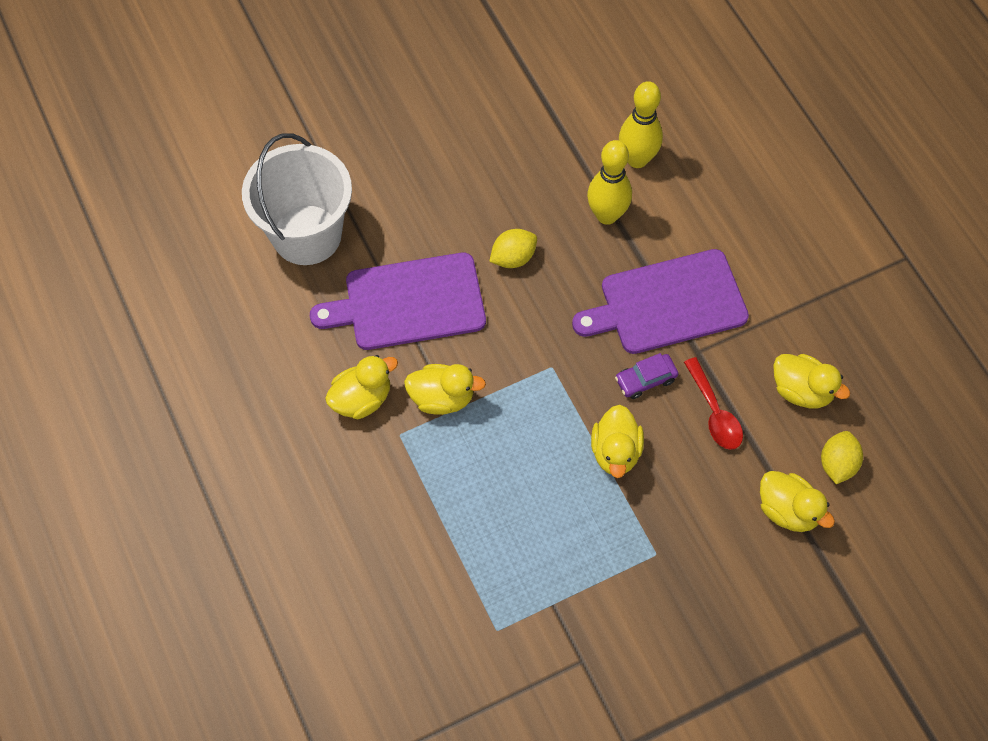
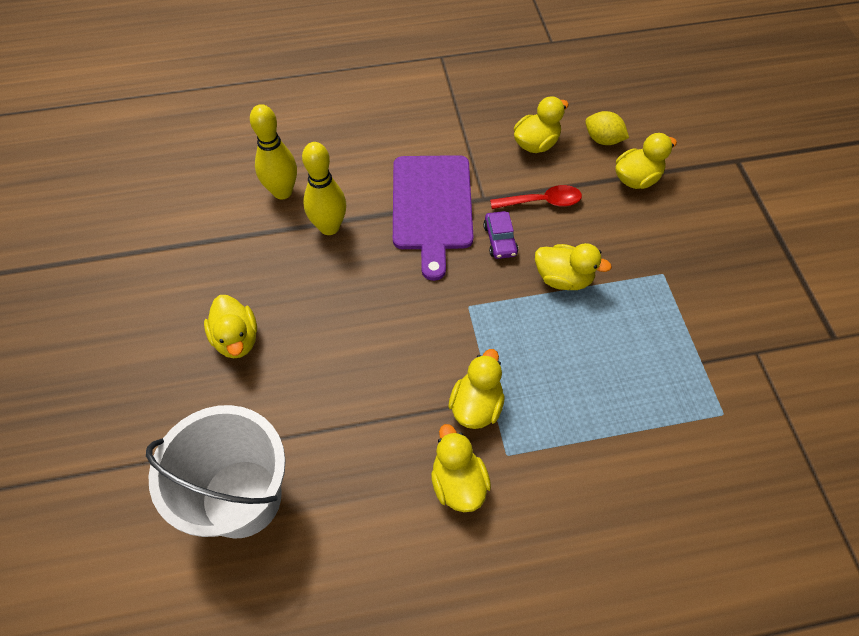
camera: 75 degrees left, 5 degrees down
purple cutting board [310,252,486,350] -> none
yellow lemon [489,229,537,268] -> none
none -> yellow duck [204,295,257,358]

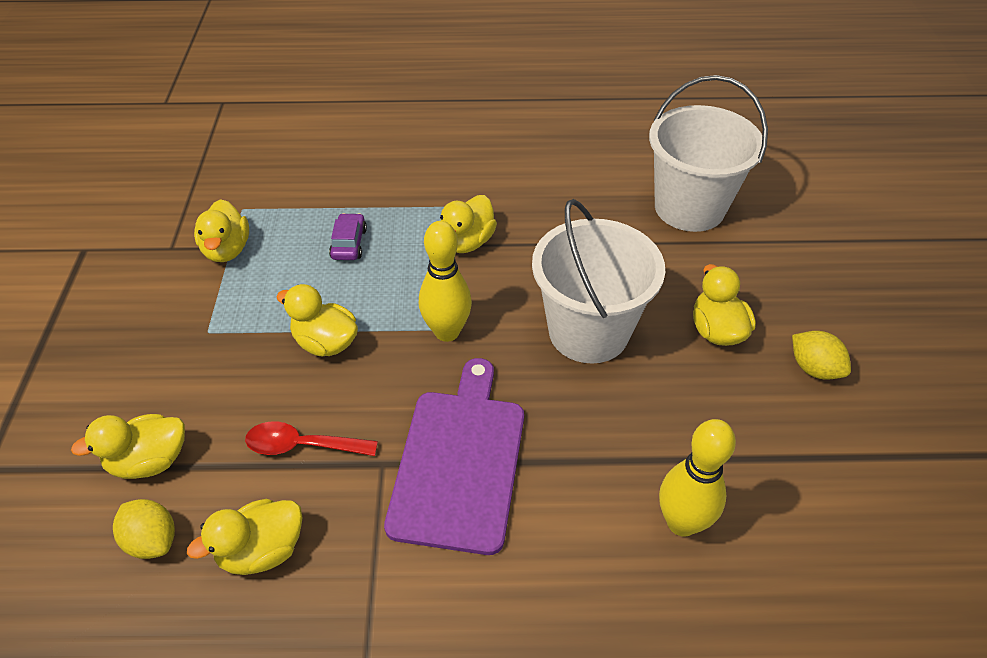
camera: 170 degrees left, 10 degrees down
yellow bowling pin [302,142,346,235] -> yellow bowling pin moved to [419,221,472,342]
yellow duck [431,424,491,512] -> yellow duck moved to [194,199,249,262]
purple car [483,211,518,259] -> purple car moved to [329,213,367,260]
none -> white bucket [532,199,665,364]
none -> yellow lemon [792,331,851,380]

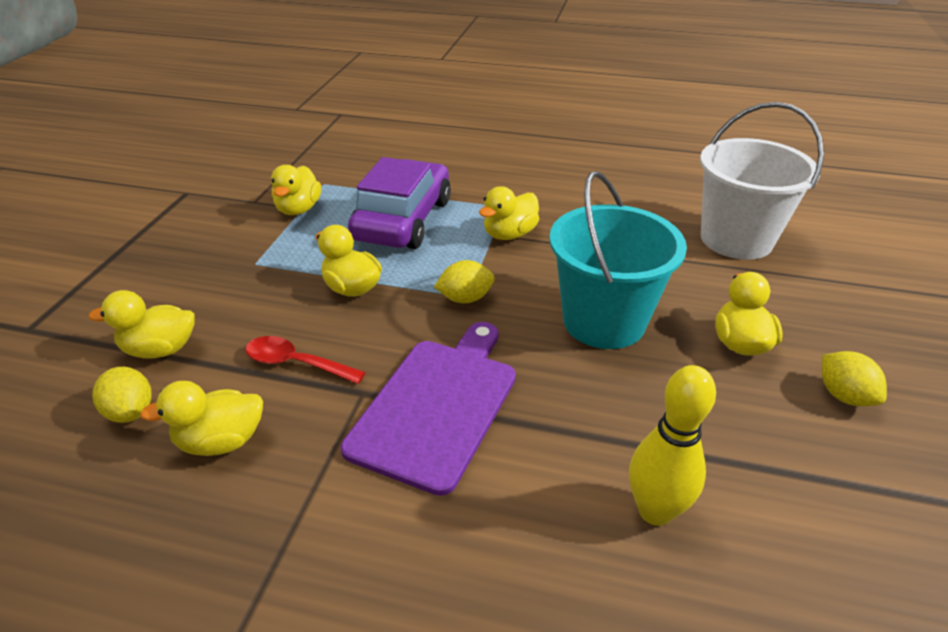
camera: 15 degrees right, 10 degrees down
purple car [329,213,367,260] -> purple car [348,157,451,249], size x2.44
yellow bowling pin [419,221,472,342] -> yellow lemon [434,260,495,303]
white bucket [532,199,665,364] -> turquoise bucket [549,171,687,349]

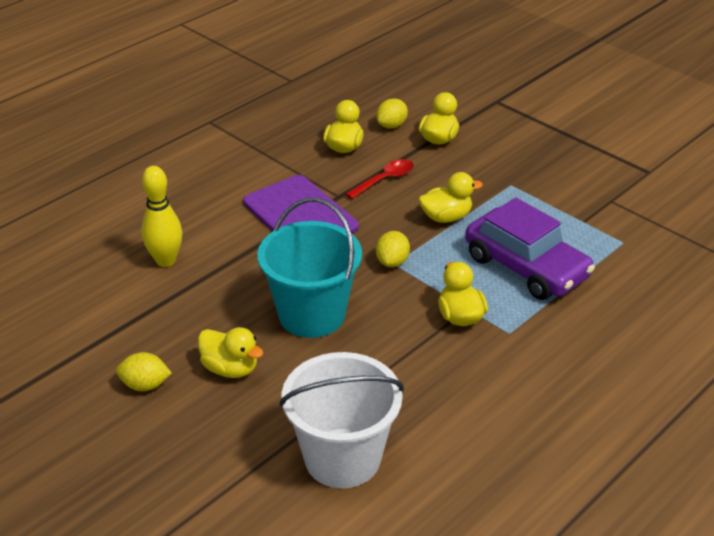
camera: 120 degrees right, 0 degrees up
yellow lemon [92,367,151,423] -> yellow lemon turned 45 degrees counterclockwise [376,99,408,129]
yellow duck [271,165,321,215] -> none

